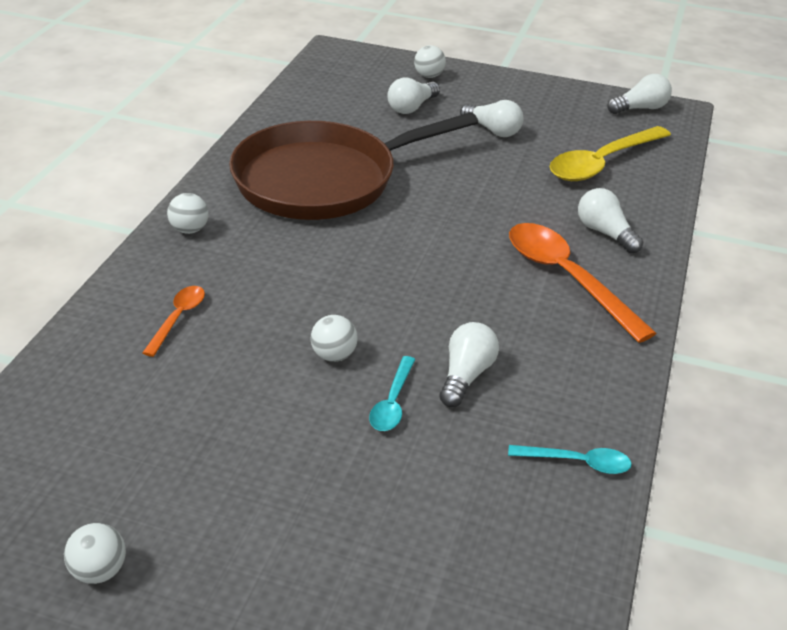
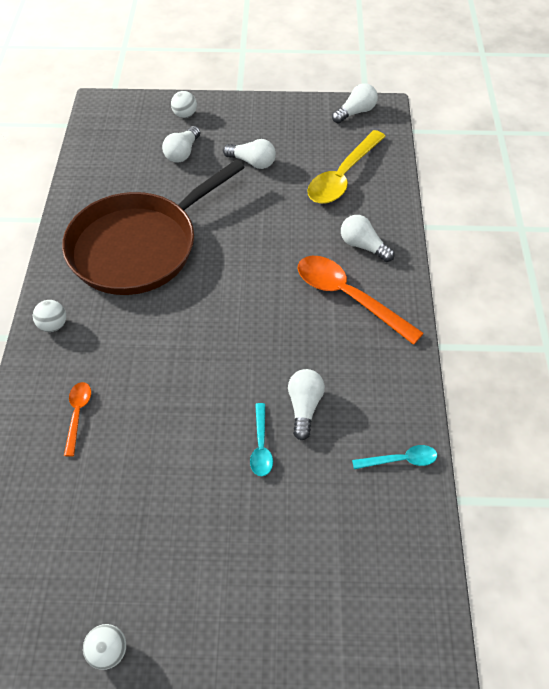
camera: 15 degrees left, 15 degrees up
white ball [311,315,358,362] -> none

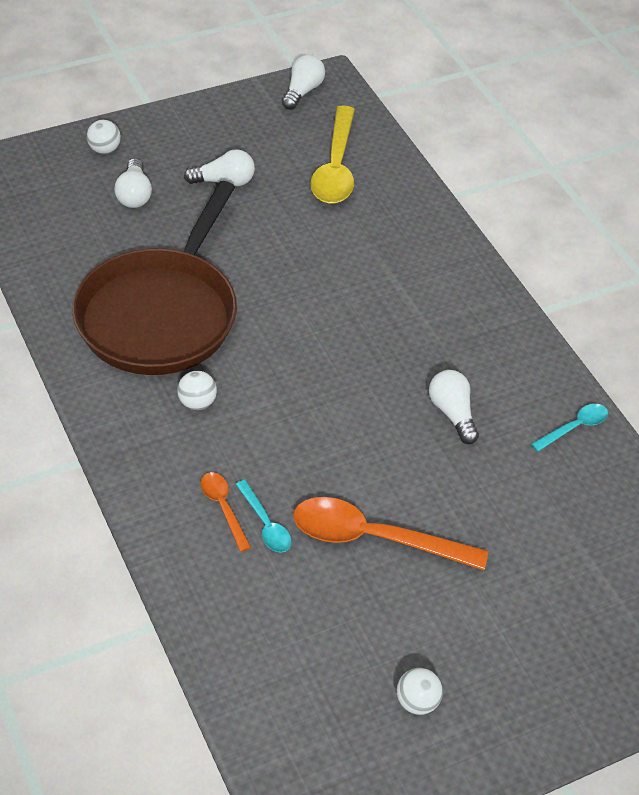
camera: 30 degrees left, 5 degrees down
white ball [33,300,66,332] -> white ball moved to [177,371,217,410]
turquoise spoon [250,403,273,476] -> turquoise spoon moved to [235,480,292,553]
orange spoon [298,256,424,345] -> orange spoon moved to [294,497,488,570]
white light bulb [341,215,395,262] -> none

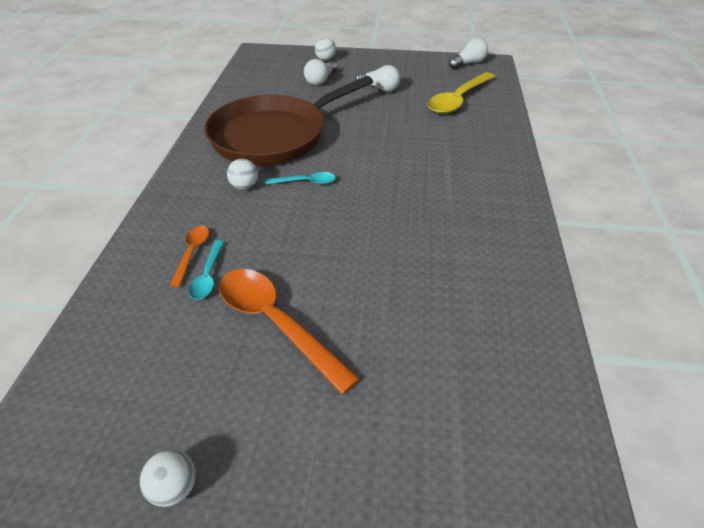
camera: 35 degrees right, 5 degrees down
white light bulb [429,370,479,444] -> none
turquoise spoon [531,404,608,452] -> turquoise spoon moved to [265,172,336,184]

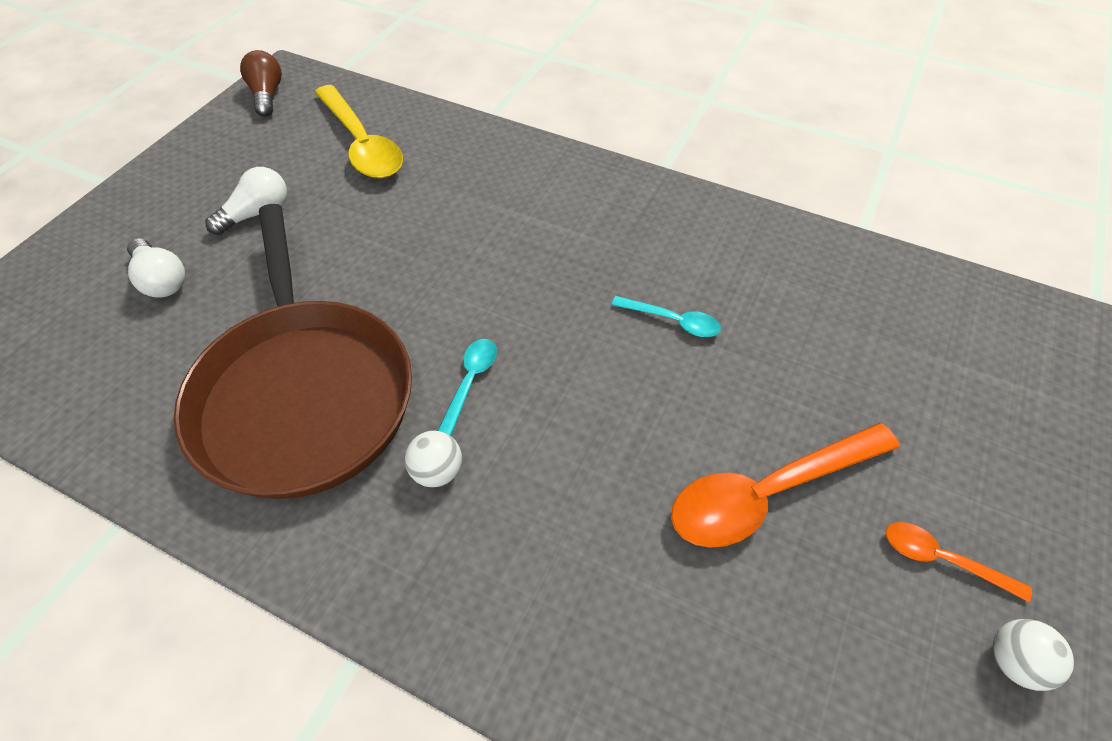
camera: 70 degrees left, 10 degrees up
orange spoon [170,226,209,287] -> orange spoon moved to [886,522,1032,602]
turquoise spoon [189,240,224,299] -> turquoise spoon moved to [611,296,721,337]
white ball [315,37,336,61] -> none
white light bulb [449,38,488,69] -> brown light bulb [240,50,282,117]

